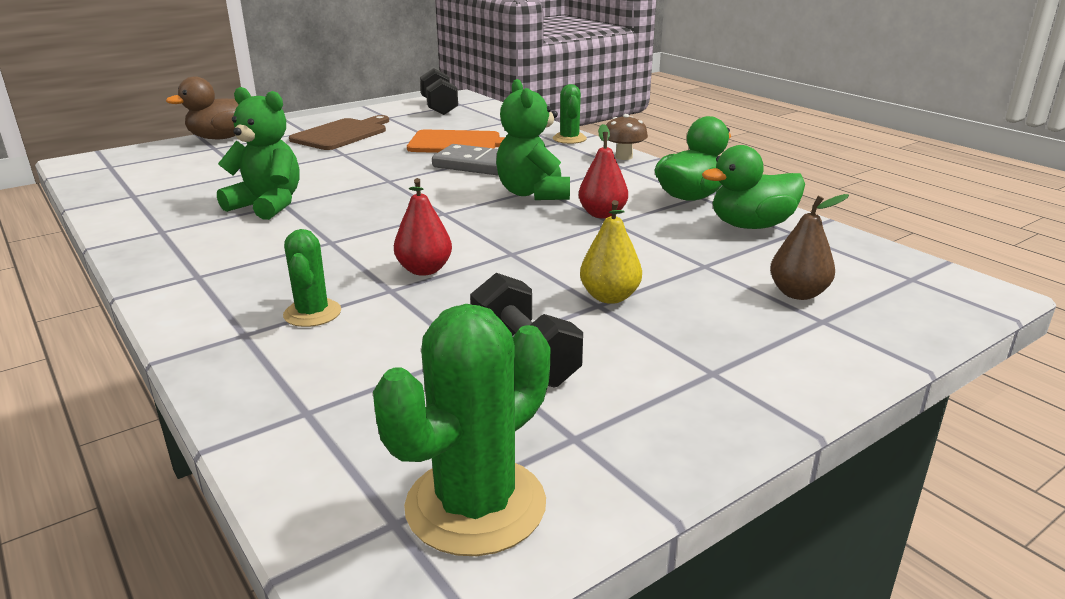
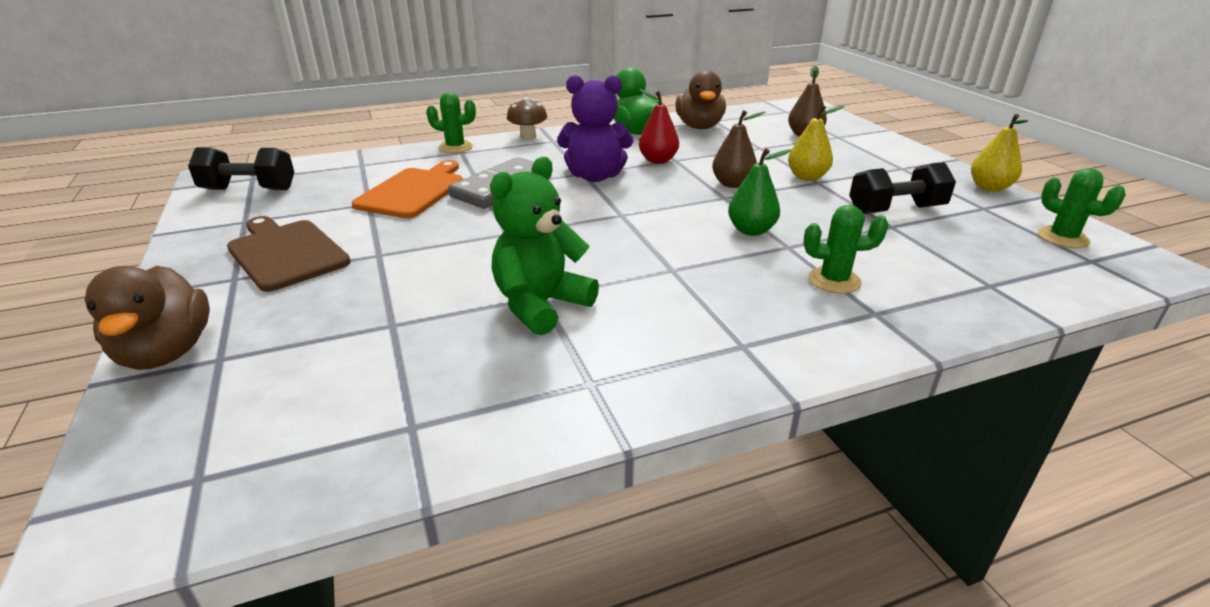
camera: 75 degrees left, 5 degrees up
green cactus [373,304,550,556] -> green cactus [1038,168,1126,248], size x0.58
red pear [394,178,452,276] -> green pear [728,148,792,236]
green teddy bear [496,79,570,200] -> purple teddy bear [557,75,633,182]
green duck [702,145,805,229] -> brown duck [675,70,726,129]
none -> brown pear [712,110,765,188]
none -> yellow pear [971,114,1028,192]

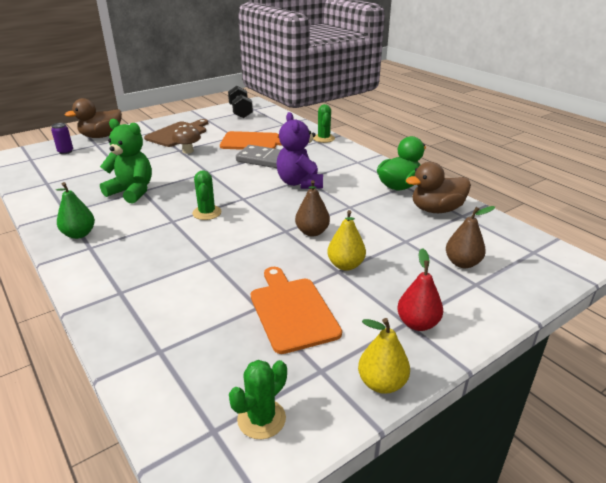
camera: 75 degrees right, 0 degrees up
brown mushroom [507,97,547,140] -> brown mushroom moved to [172,125,201,154]
red pear [639,89,679,164] -> red pear moved to [397,248,443,331]
green pear [728,148,792,236] -> green pear moved to [55,182,95,239]
green cactus [803,205,888,294] -> green cactus moved to [192,170,222,220]
black dumbbell [849,162,956,214] -> orange cutting board [251,267,342,354]
none -> purple can [51,123,73,154]

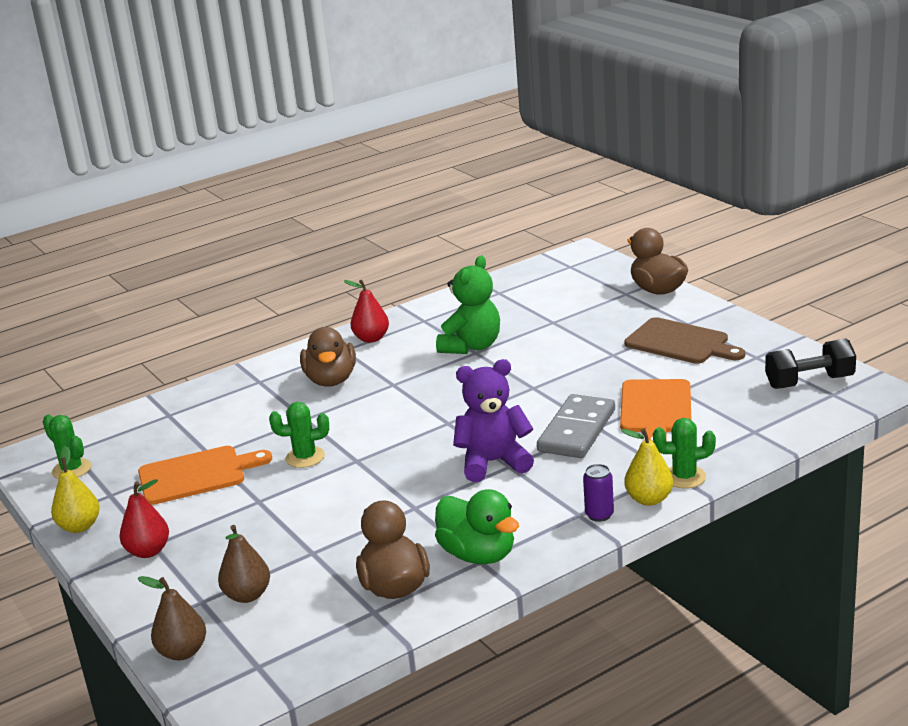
camera: 95 degrees right, 5 degrees down
purple can [51,123,73,154] -> purple can moved to [583,464,614,522]
green pear [55,182,95,239] -> red pear [344,280,389,343]
brown mushroom [172,125,201,154] -> none
green cactus [192,170,222,220] -> green cactus moved to [269,402,329,468]
brown pear [295,180,330,236] -> brown pear moved to [138,576,206,660]
yellow pear [327,210,366,271] -> yellow pear moved to [621,429,673,506]
none -> brown duck [300,327,356,387]

